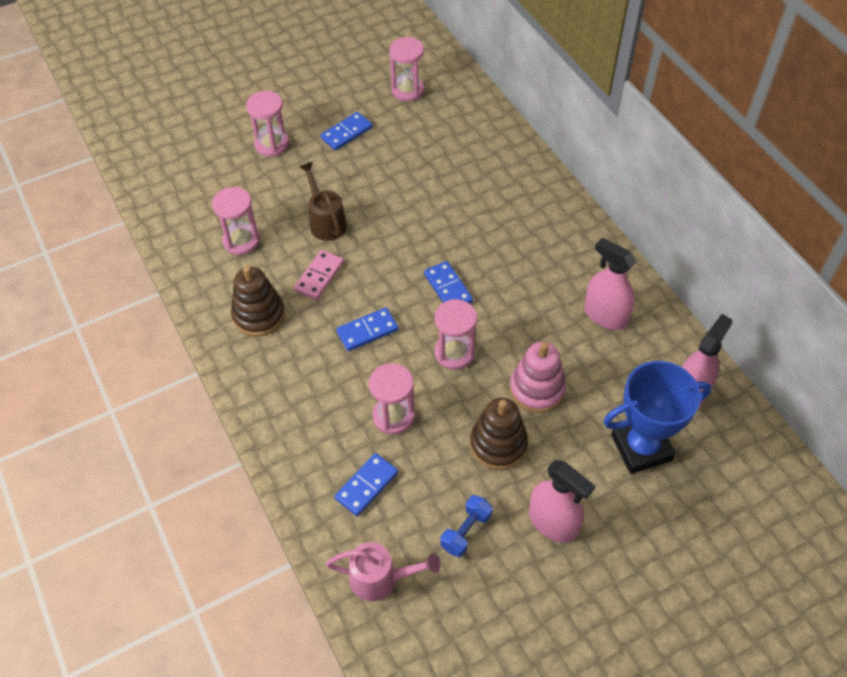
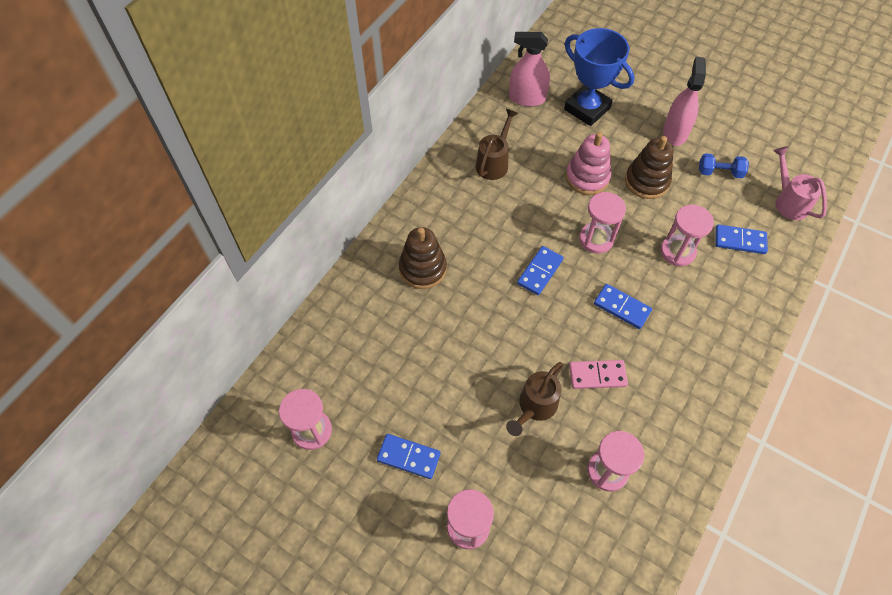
camera: 120 degrees left, 5 degrees up
brown stacking toy [231,266,285,336] -> brown stacking toy moved to [399,227,447,289]
pink spray bottle [584,238,636,330] -> brown watering can [476,109,518,180]

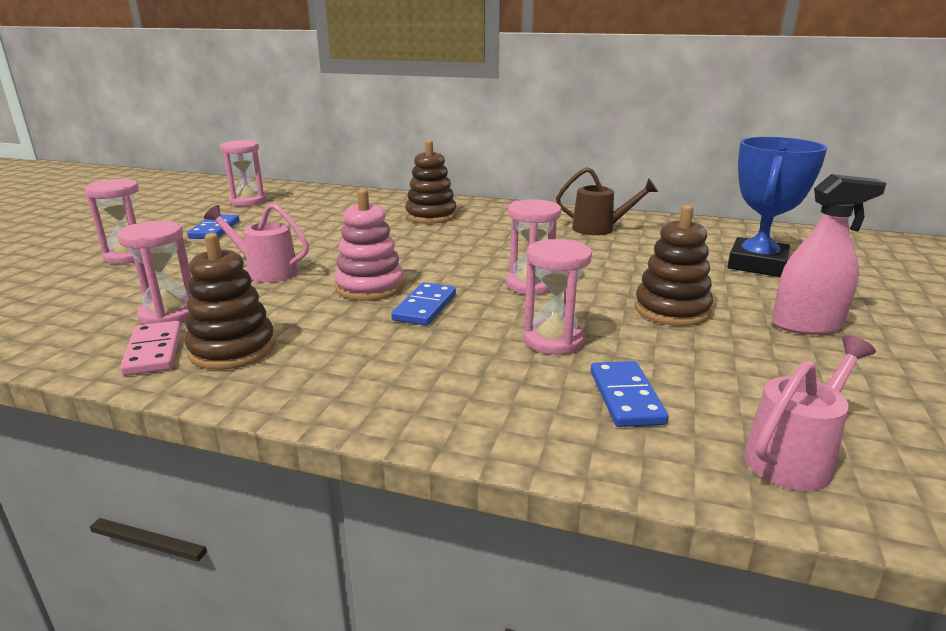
camera: 75 degrees right, 35 degrees down
brown watering can [506,362,563,436] -> pink watering can [204,203,309,283]
pink spray bottle [509,32,550,107] -> none
blue domino [517,246,563,295] -> none
pink stacking toy [566,132,611,195] -> pink stacking toy moved to [334,189,404,301]
pink domino [569,360,628,389] -> pink domino moved to [120,321,181,376]
blue dumbbell [699,153,749,178] -> none
none -> brown stacking toy [185,233,275,370]

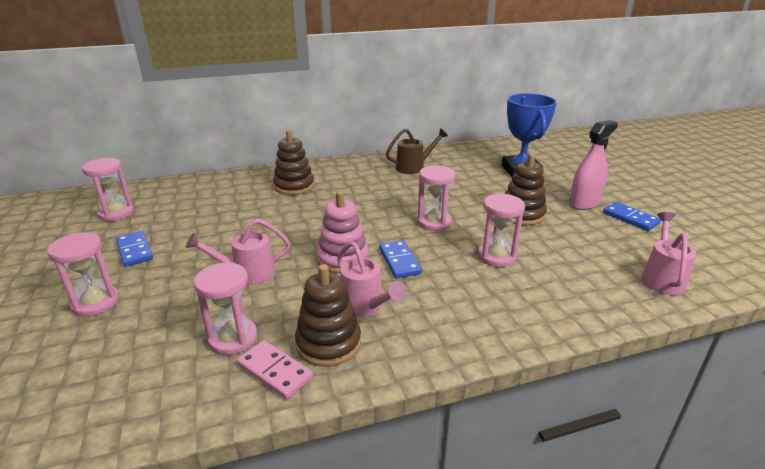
camera: 35 degrees left, 5 degrees up
blue domino [591,361,669,427] -> blue domino moved to [603,202,661,231]
none -> pink watering can [337,242,406,317]

